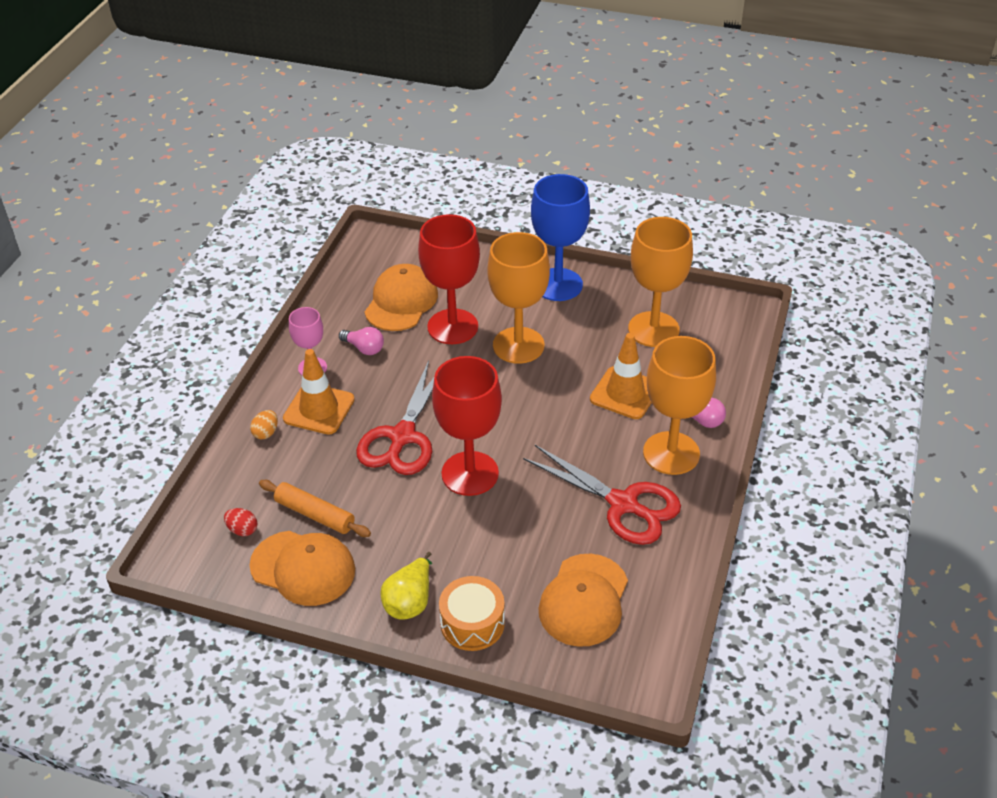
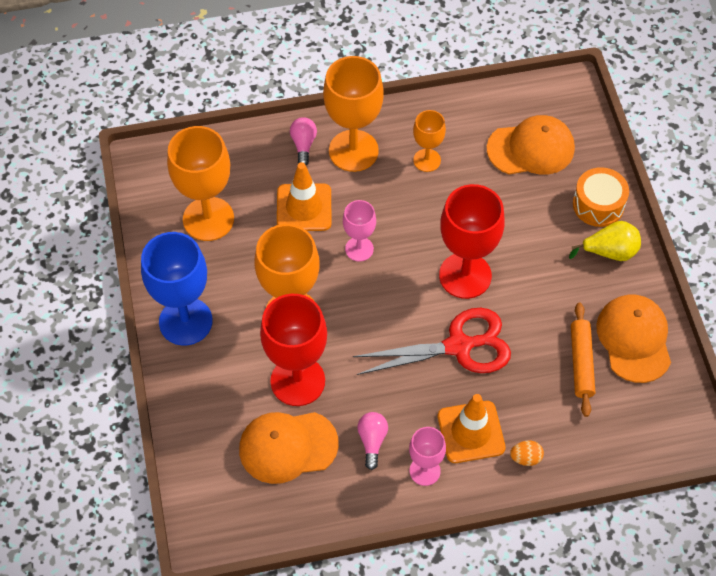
camera: 120 degrees left, 15 degrees up
red egg [224,508,257,536] -> none
red scissors [523,445,681,545] -> orange goblet [413,110,446,172]
none -> pink goblet [343,200,376,261]

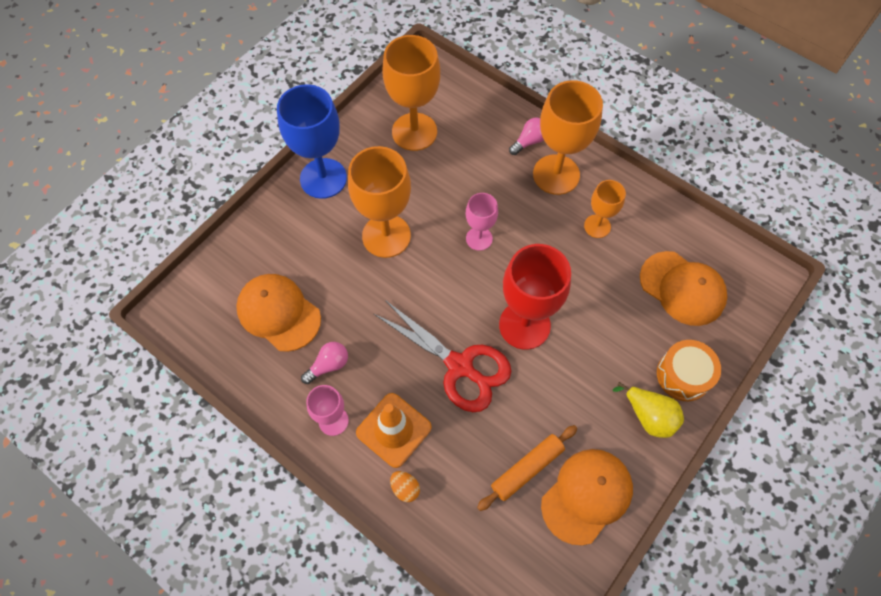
camera: 50 degrees right, 5 degrees up
red goblet [260,294,327,406] -> none
orange traffic cone [277,162,332,231] -> none

